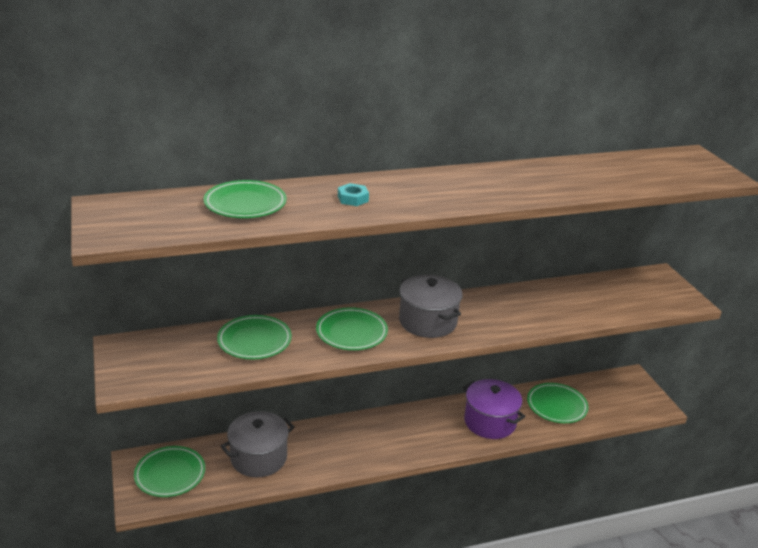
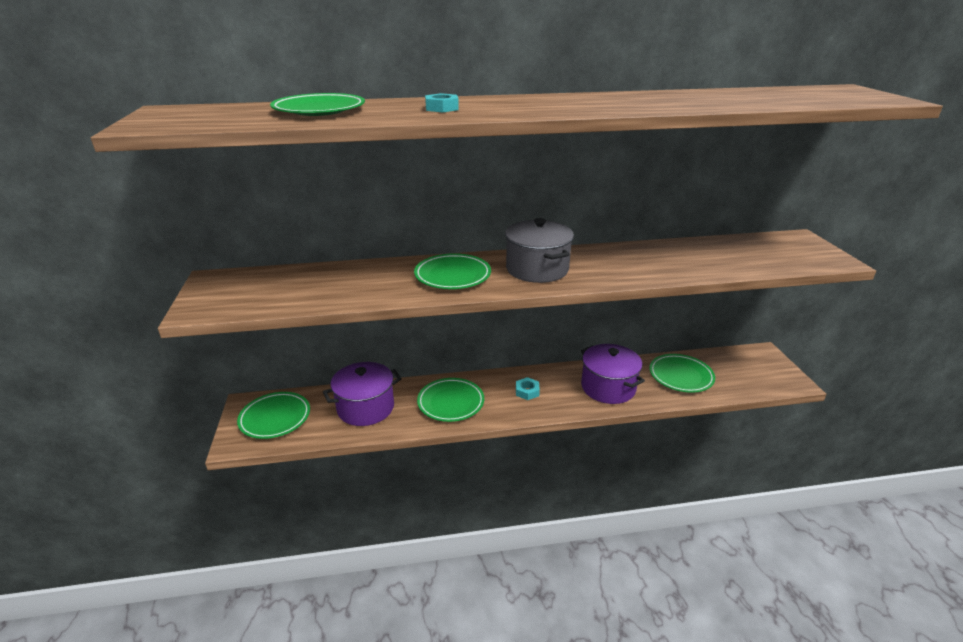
camera: 10 degrees right, 0 degrees up
green plate [217,315,292,359] -> green plate moved to [417,378,484,422]
grey pot [221,411,295,477] -> purple pot [323,362,402,426]
none -> turquoise nut [516,377,540,400]

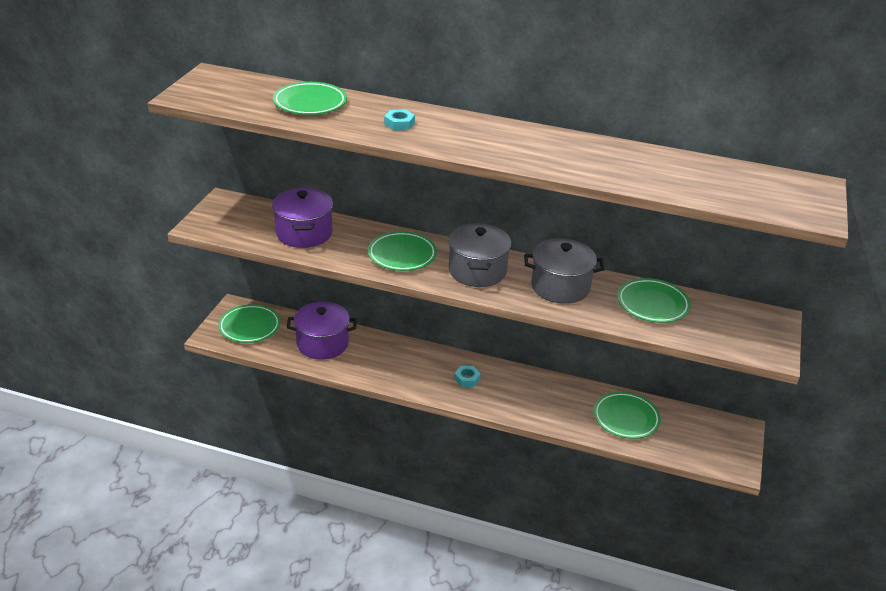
camera: 25 degrees right, 5 degrees up
green plate [417,378,484,422] -> green plate moved to [617,278,691,323]
purple pot [581,344,645,404] -> purple pot moved to [272,188,333,248]
none -> grey pot [524,239,605,304]

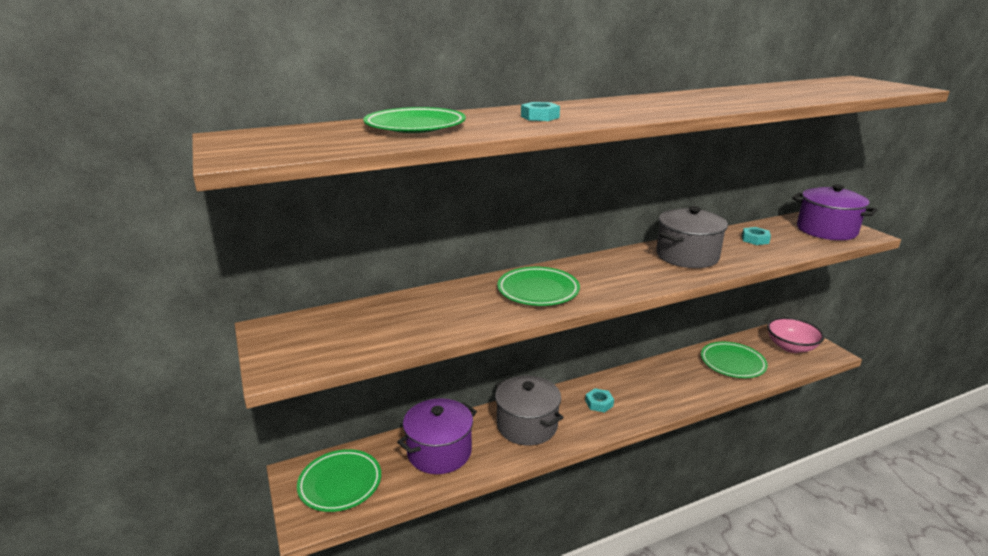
camera: 40 degrees left, 10 degrees down
purple pot [272,188,333,248] -> purple pot moved to [792,184,877,240]
grey pot [448,224,512,287] -> grey pot moved to [495,376,564,445]
green plate [617,278,691,323] -> turquoise nut [742,227,771,245]
none -> pink bowl [767,317,824,353]

